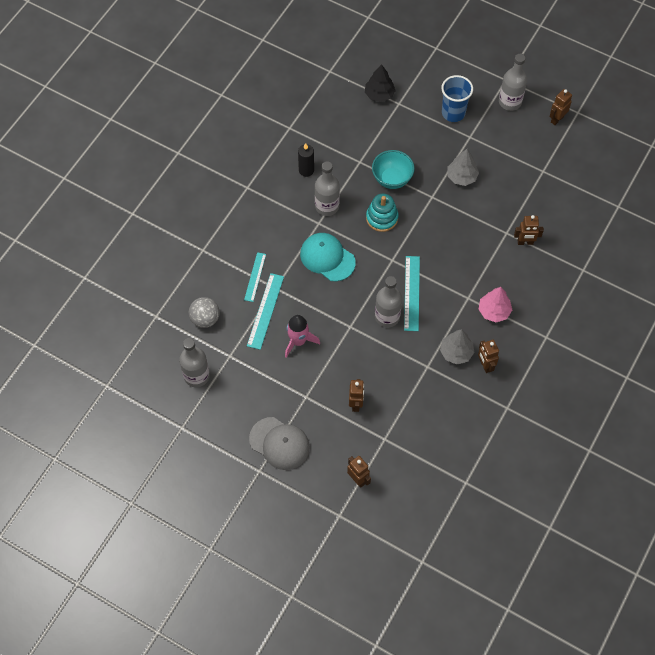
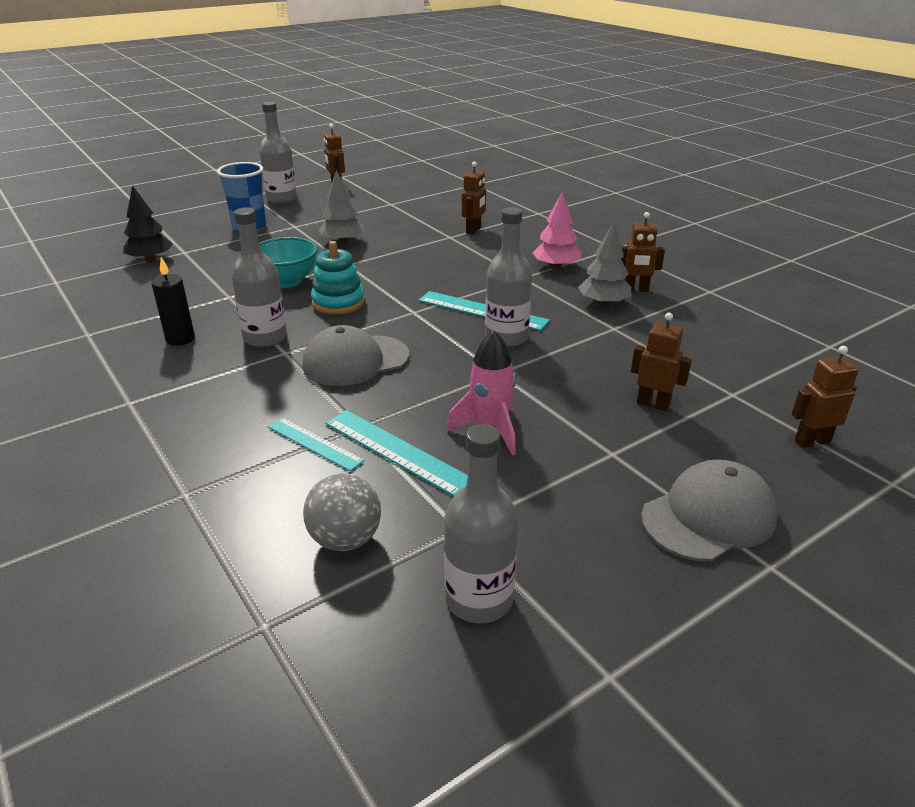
camera: 65 degrees left, 30 degrees down
turquoise cap [300,233,356,281] -> grey cap [302,325,409,386]

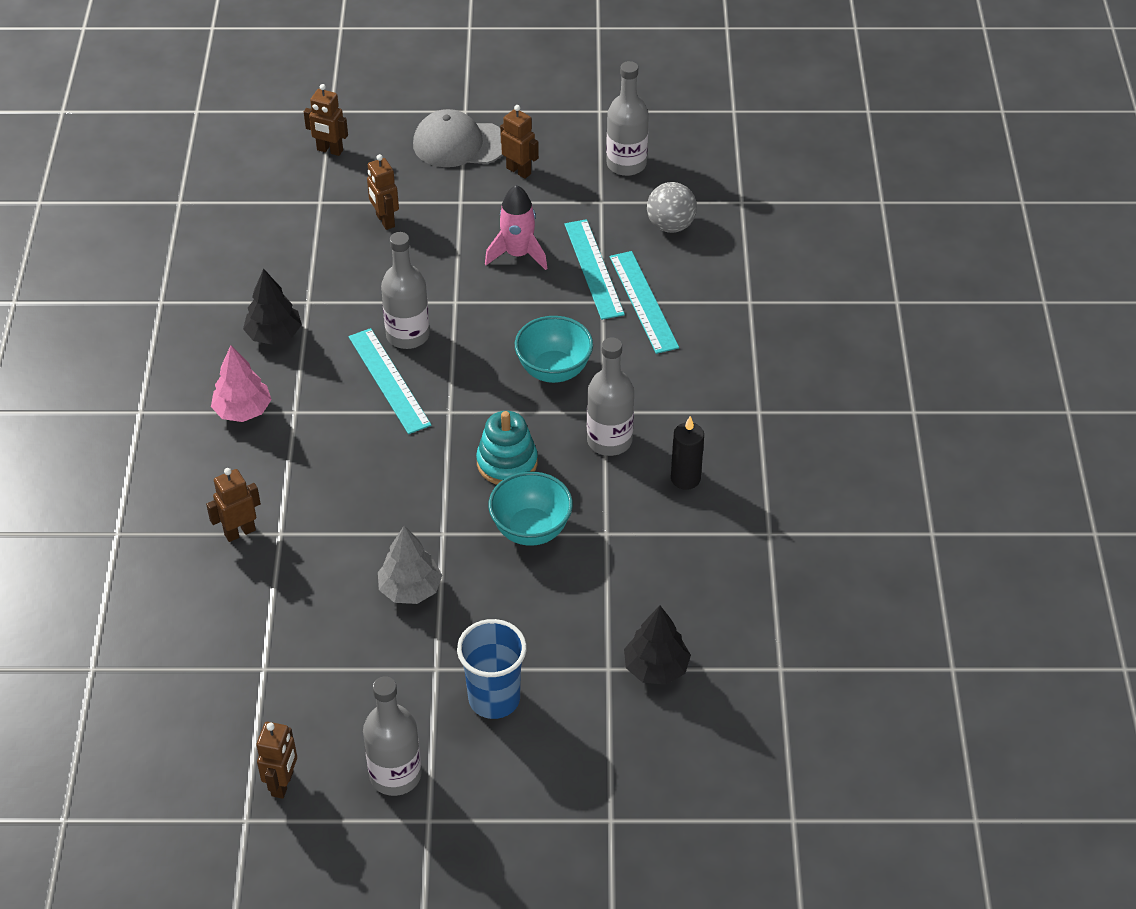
camera: 145 degrees left, 15 degrees up
turquoise ruler [268,418,365,471] -> turquoise ruler [609,251,679,354], size x1.51
grey cap [302,325,409,386] -> turquoise bowl [515,316,593,383]
grey tree [578,222,632,306] -> black tree [243,269,302,345]
brown robot [621,212,665,292] -> brown robot moved to [500,105,539,179]

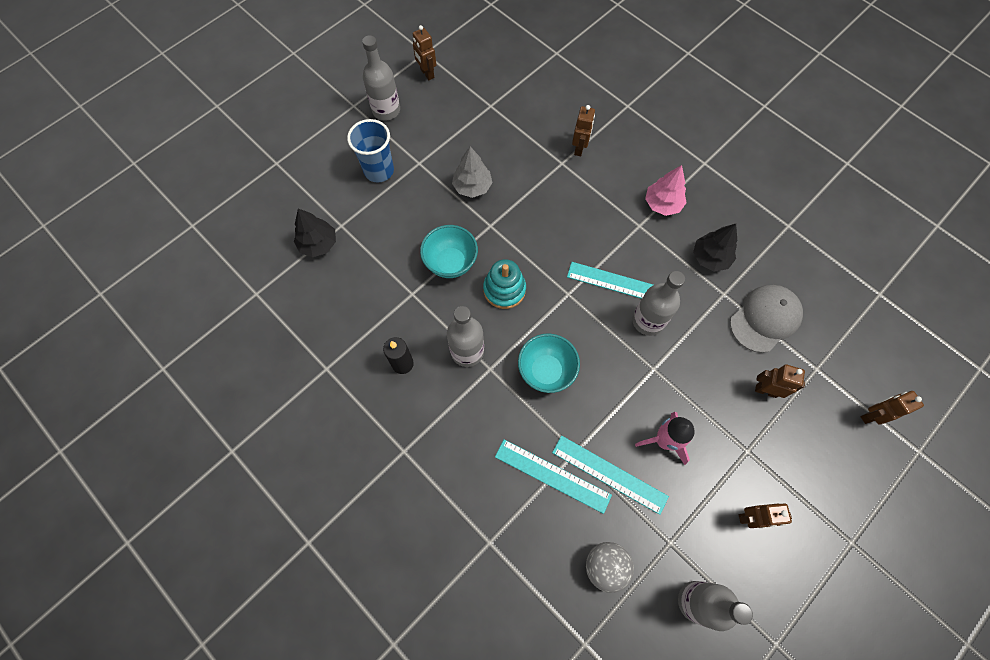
camera: 135 degrees right, 20 degrees up
grey cap [413,109,502,167] -> grey cap moved to [730,285,803,353]

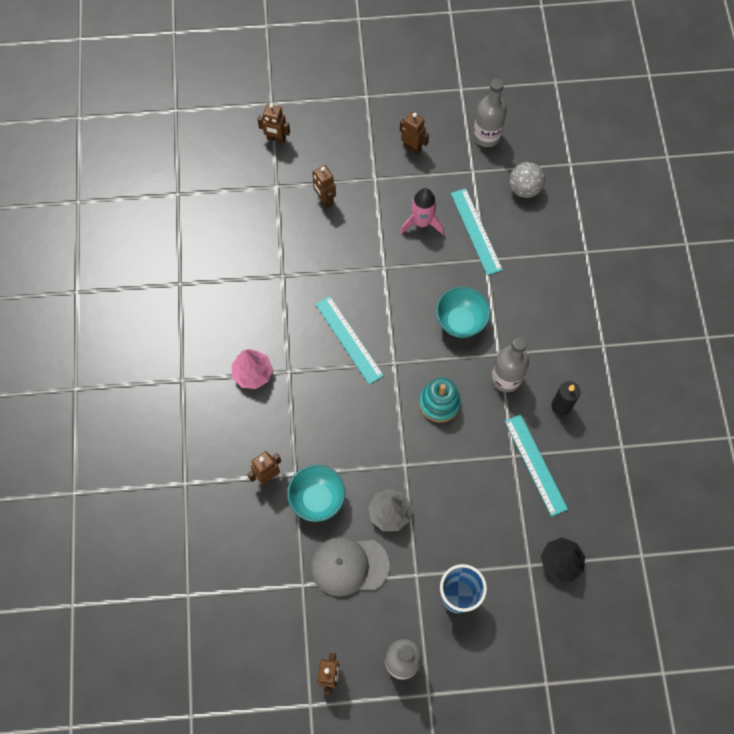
camera: 140 degrees left, 0 degrees up
turquoise bowl [420,225,478,278] -> turquoise bowl moved to [287,465,345,522]
turquoise ruler [495,439,612,514] -> turquoise ruler moved to [505,414,568,517]
grey bottle [632,271,685,336] -> none
black tree [693,224,737,272] -> none
grey cap [730,285,803,353] -> grey cap moved to [311,537,390,596]

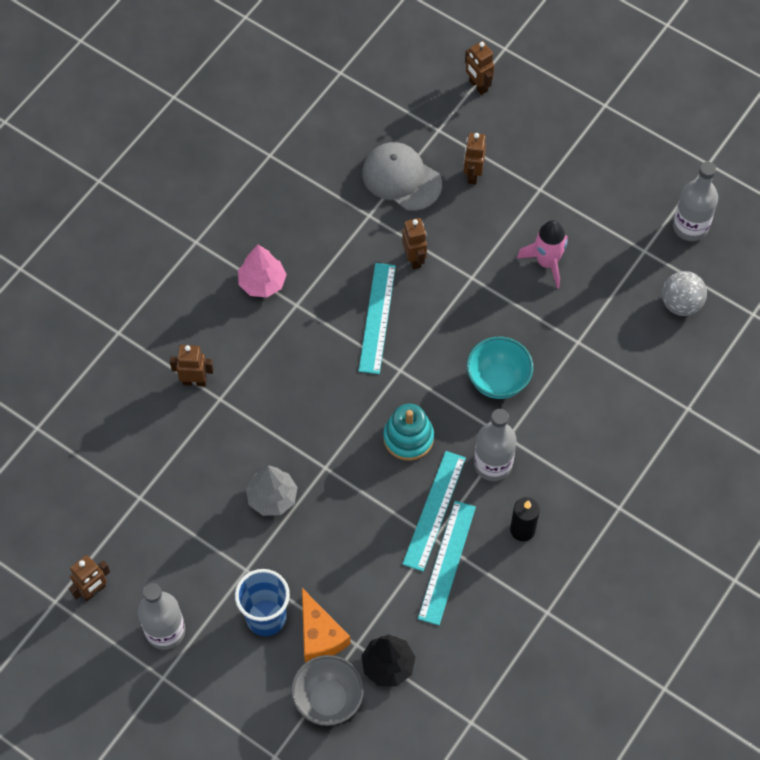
camera: 40 degrees right, 5 degrees down
turquoise bowl [287,465,345,522] -> none
grey cap [311,537,390,596] -> grey cap moved to [362,142,442,211]
brown robot [400,112,429,155] -> brown robot moved to [402,218,427,269]
turquoise ruler [451,188,503,275] -> turquoise ruler moved to [403,451,466,571]
none -> grey bowl [291,655,364,726]
none -> orange cheese [302,588,351,663]

